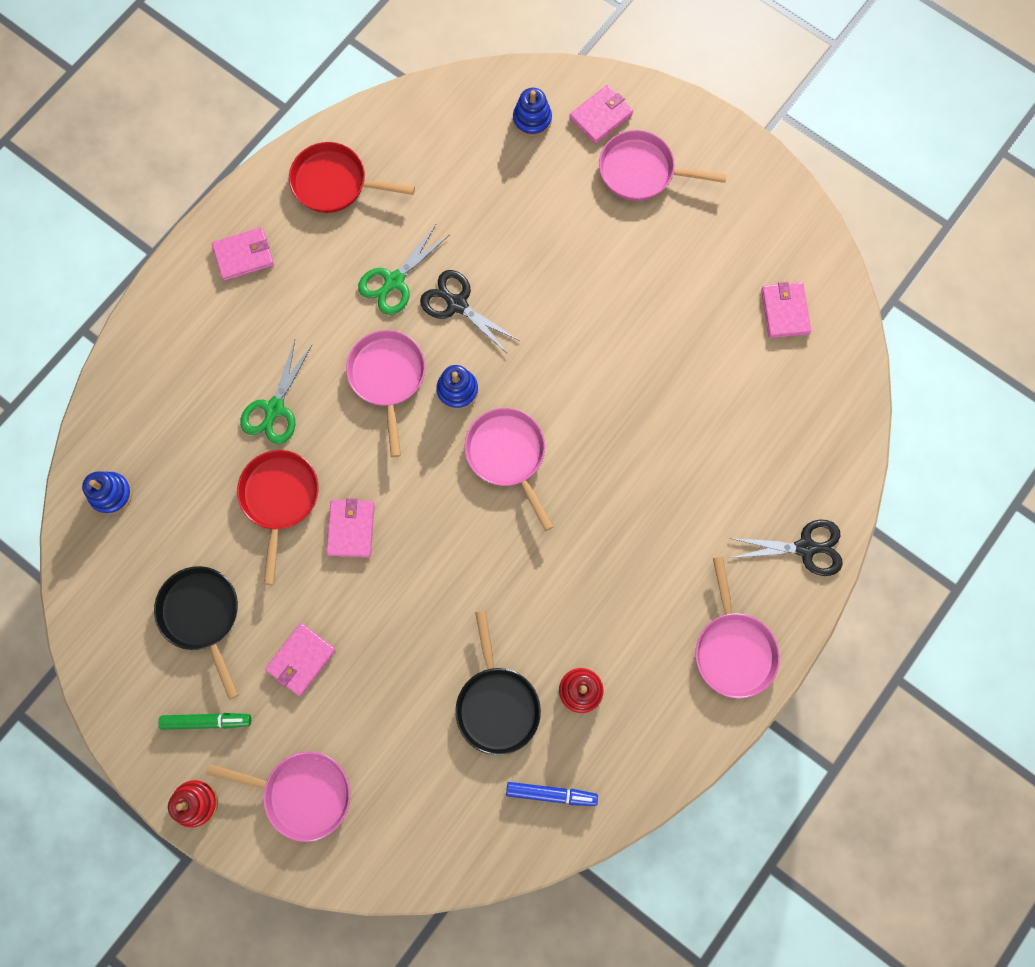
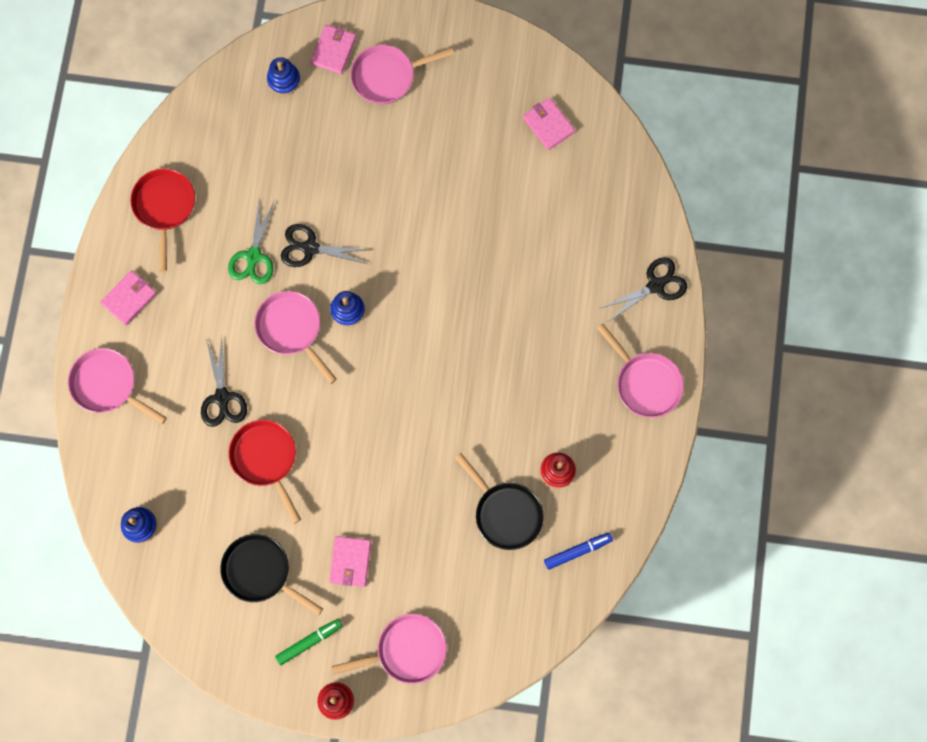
camera: 30 degrees left, 0 degrees up
green scissors [240,340,312,444] -> black scissors [201,337,247,427]
red pan [289,142,415,213] -> red pan turned 105 degrees clockwise [130,168,195,272]
pink wallet [326,498,375,558] -> none
pink pan [465,408,554,531] -> pink pan moved to [68,348,167,424]

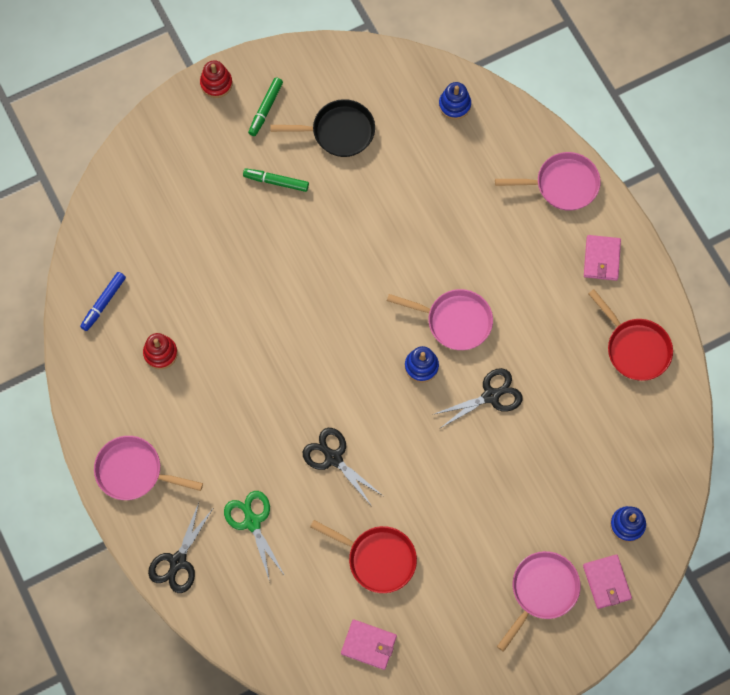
camera: 145 degrees right, 5 degrees down
black scissors [201,337,247,427] -> black scissors moved to [303,428,383,505]
green scissors [228,197,274,284] -> green scissors moved to [224,491,285,581]
red pan [229,420,301,524] -> red pan moved to [310,520,417,593]
pink wallet [329,536,371,587] -> green marker [243,168,309,192]
pink pan [332,614,447,684] -> none
black pan [455,453,544,550] -> none

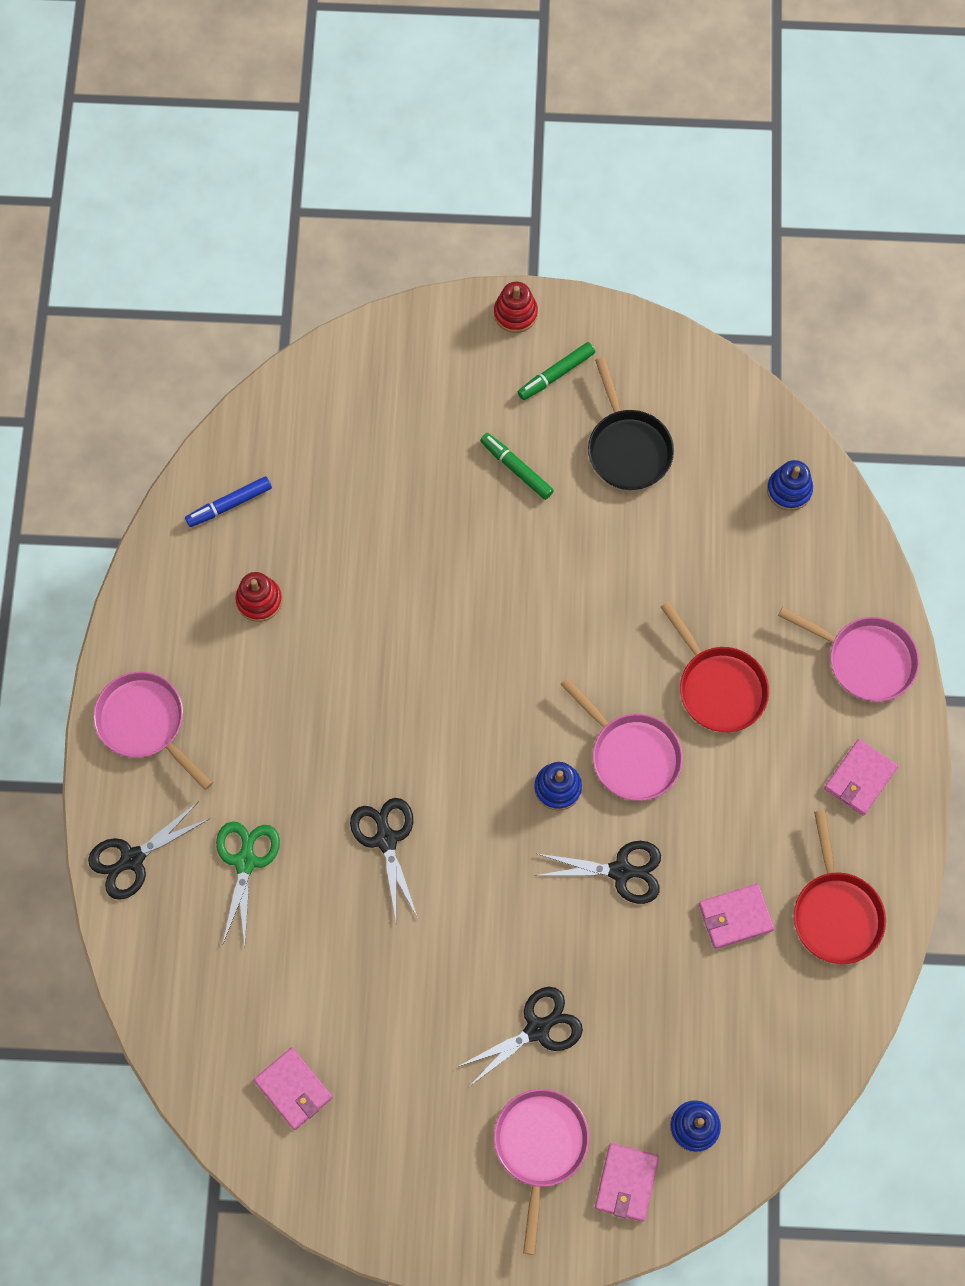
camera: 30 degrees right, 0 degrees up
black pan [270,99,375,157] -> black pan turned 45 degrees clockwise [588,357,674,490]
red pan [310,520,417,593] -> red pan moved to [661,601,769,732]
pink pan [497,551,581,652] -> pink pan turned 60 degrees counterclockwise [494,1089,589,1255]
none -> black scissors [457,987,583,1086]
none -> pink wallet [699,884,775,949]

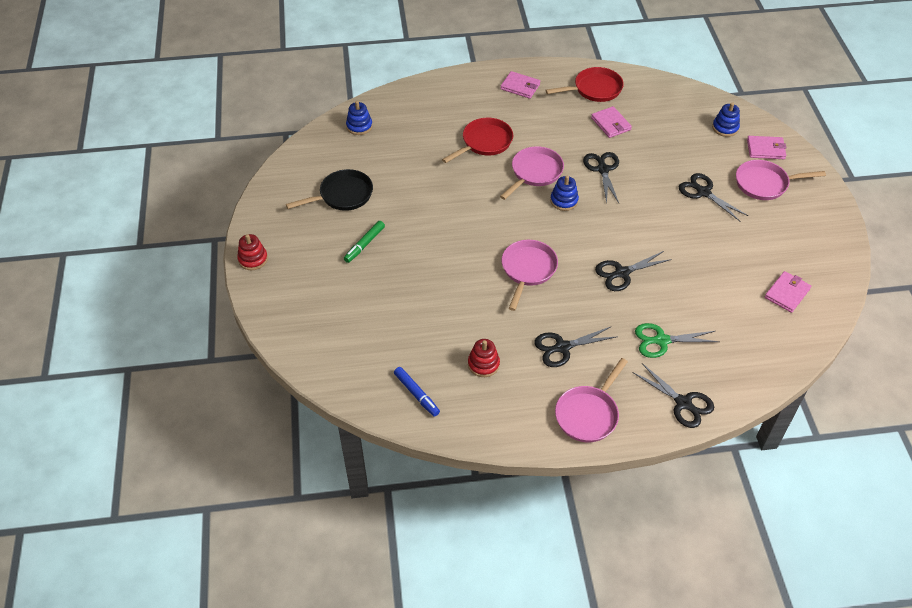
camera: 100 degrees left, 20 degrees down
green marker [518,342,595,400] -> none
pink pan [778,607,919,702] -> pink pan moved to [502,240,558,311]
none -> black scissors [534,326,618,367]

